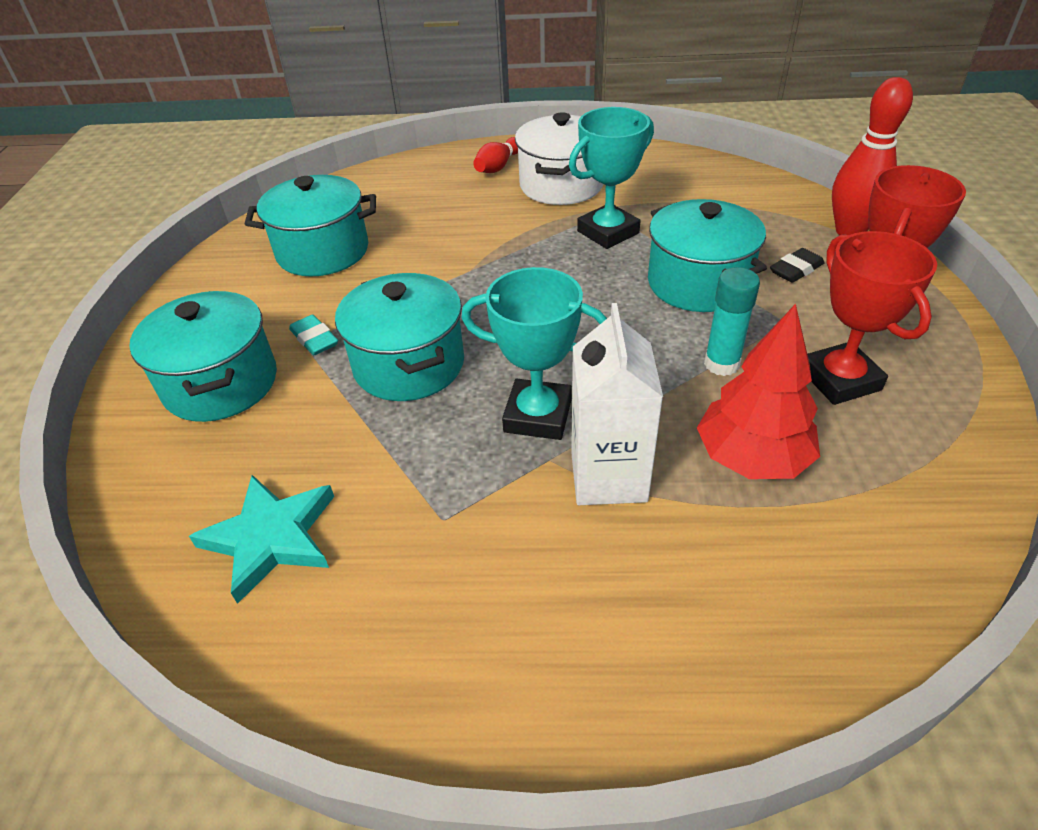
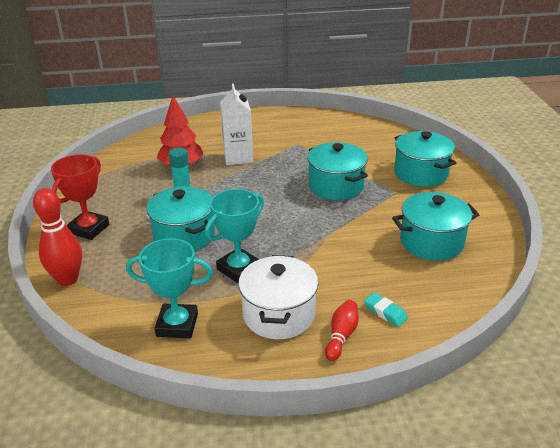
camera: 170 degrees right, 10 degrees down
turquoise star [189,475,334,604] -> none
turquoise eraser [289,315,338,355] -> turquoise eraser moved to [364,292,408,327]
turquoise trophy [461,267,607,440] -> turquoise trophy moved to [126,238,213,338]
black eraser [770,248,825,283] -> none
red trophy [807,231,937,405] -> none

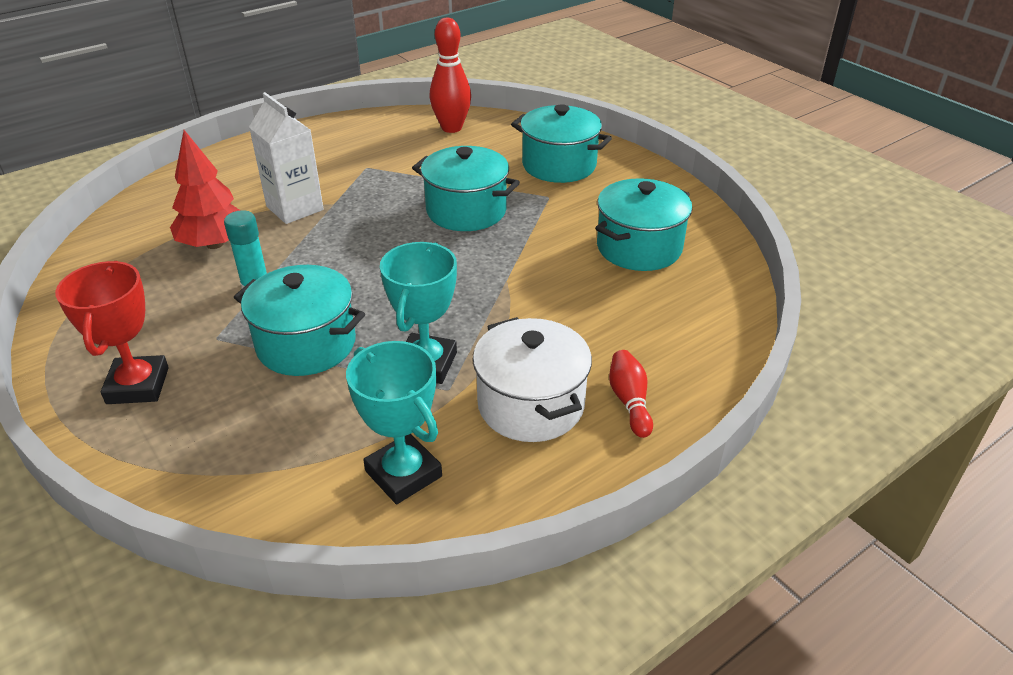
camera: 30 degrees left, 5 degrees up
red bowling pin [33,188,82,286] -> red bowling pin moved to [430,18,471,133]
turquoise trophy [126,238,213,338] -> turquoise trophy turned 75 degrees clockwise [346,341,442,504]
turquoise eraser [364,292,408,327] -> none

